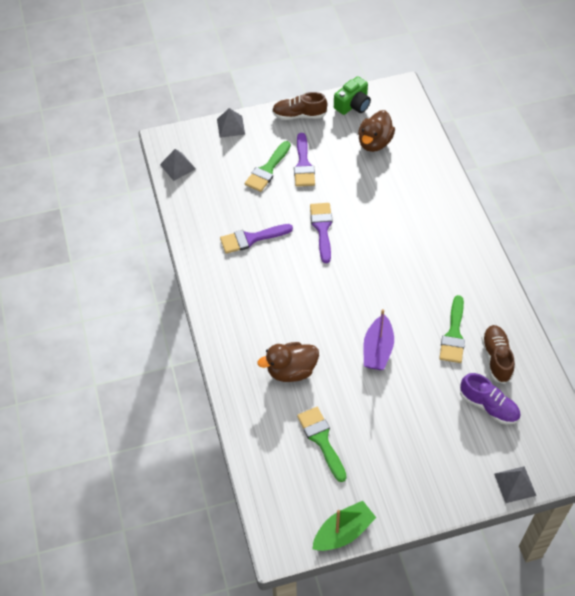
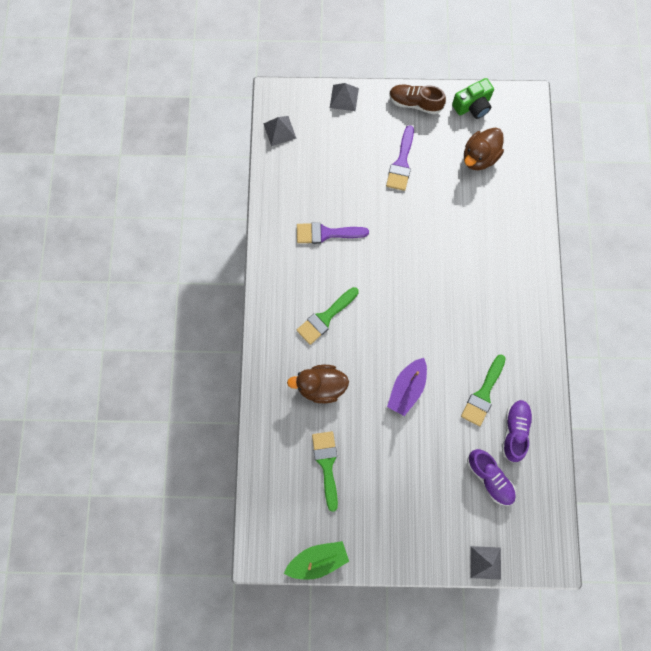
camera: 15 degrees right, 20 degrees up
green brush [245,141,291,192] -> green brush moved to [297,287,359,345]
purple brush [310,203,333,263] -> none
brown shoe [481,325,515,384] -> purple shoe [502,400,533,462]

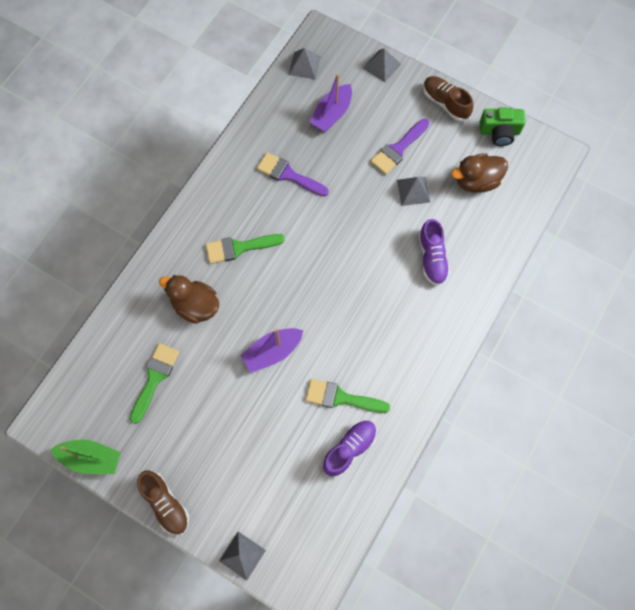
camera: 30 degrees right, 5 degrees down
green brush [461,354,506,426] -> green brush turned 45 degrees clockwise [306,379,390,413]
purple shoe [467,449,516,506] -> purple shoe moved to [418,219,450,286]
none -> brown shoe [137,471,189,536]
none -> purple boat [309,73,352,132]
none -> grey pyramid [397,177,431,206]

